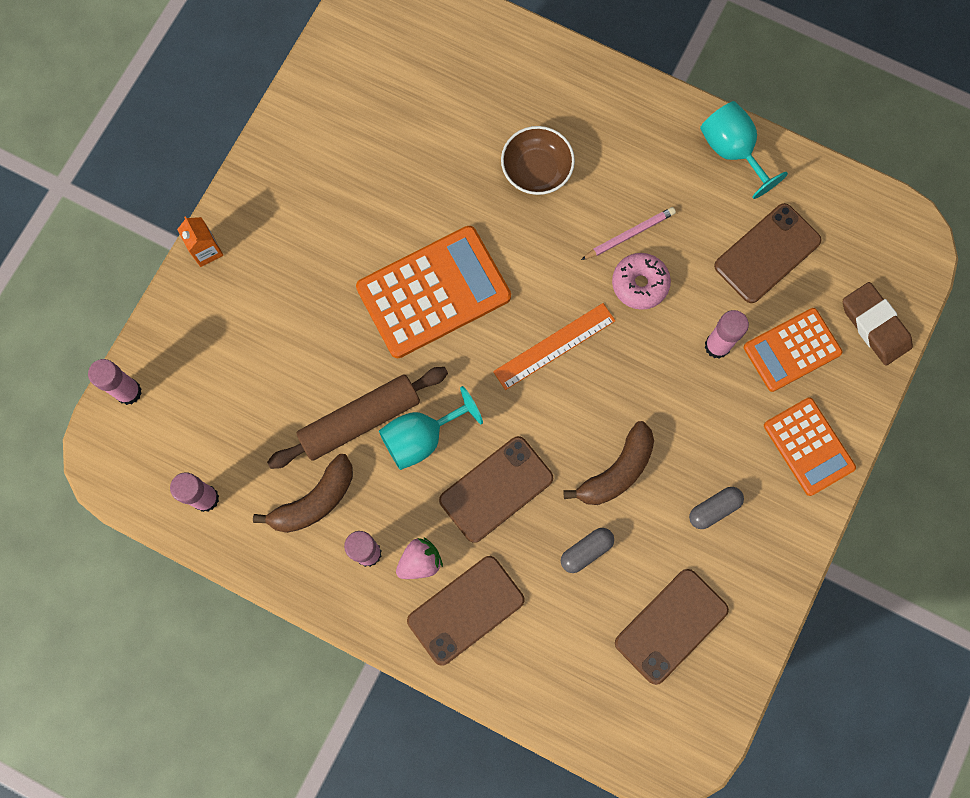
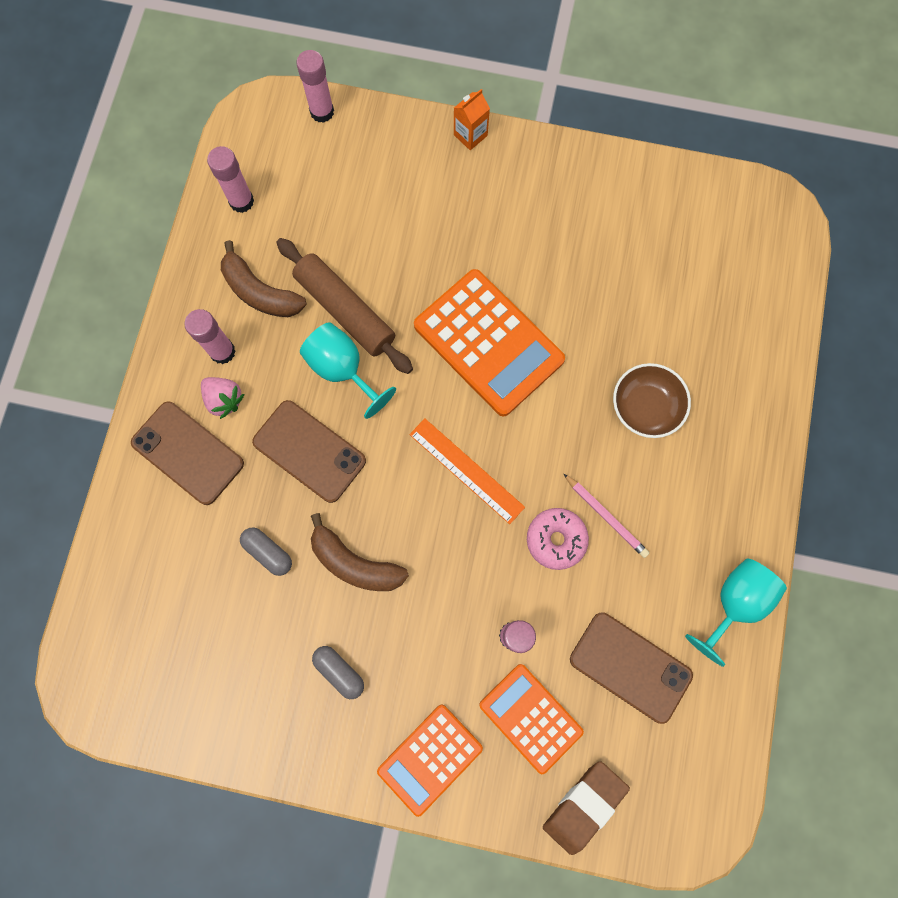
camera: 75 degrees right, 0 degrees up
brown phone [615,569,729,685] -> none

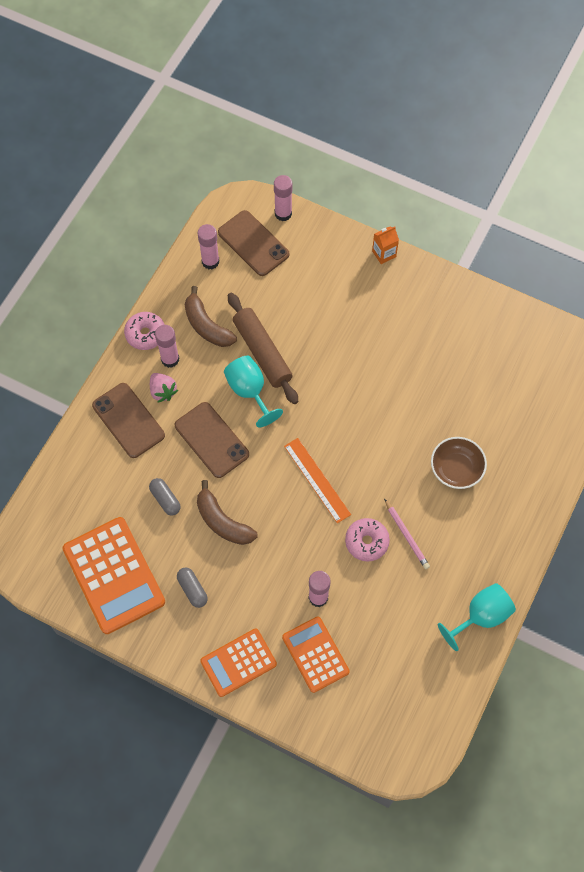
camera: 15 degrees right, 10 degrees down
orange calculator [414,269,565,416] -> orange calculator moved to [62,517,165,634]
brown eraser [543,761,630,855] -> none
brown phone [570,613,693,724] -> brown phone moved to [218,210,289,276]
none -> pink donut [124,312,165,350]

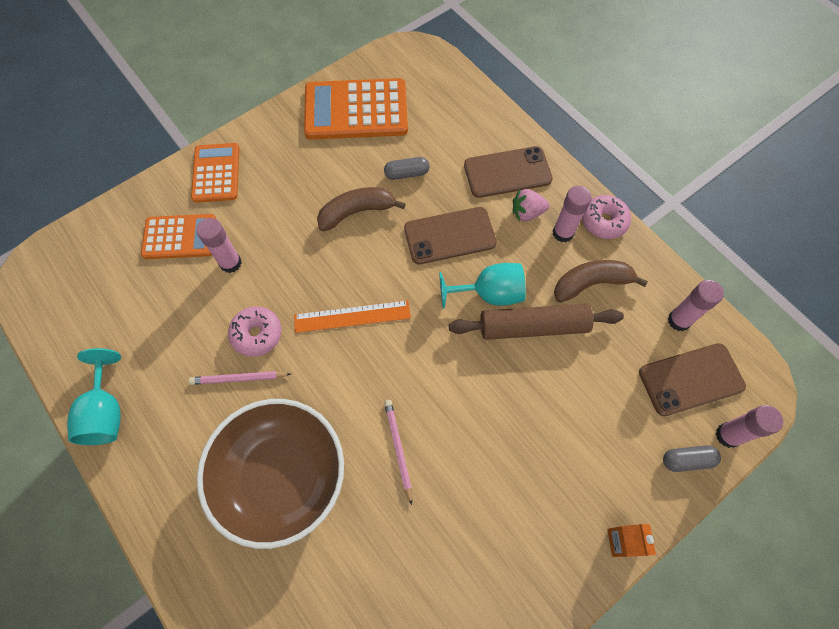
camera: 115 degrees right, 0 degrees up
grey capsule [177,568,208,608] -> grey capsule moved to [663,445,721,472]
brown bowl [431,437,487,489] -> brown bowl [197,399,344,549], size x1.87
none -> pink pencil [384,400,412,505]

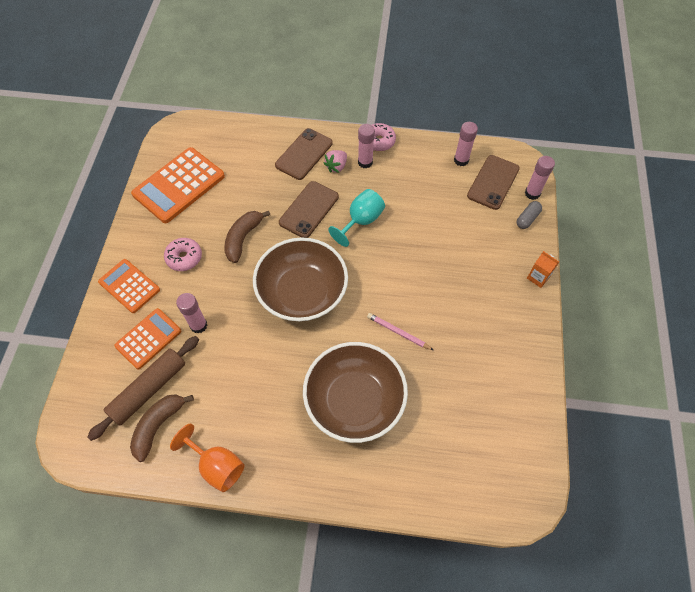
camera: 45 degrees left, 5 degrees down
turquoise goblet [67,348,121,445] -> orange goblet [170,424,245,492]
pink pencil [189,371,291,385] -> none
pink donut [228,307,281,357] -> pink donut moved to [164,238,202,271]
orange ruler [294,300,411,333] -> brown bowl [253,237,348,322]
grey capsule [384,157,430,180] -> none
brown rolling pin [449,304,624,340] -> brown rolling pin moved to [87,336,199,441]
brown banana [554,260,648,303] -> brown banana moved to [130,394,194,462]

